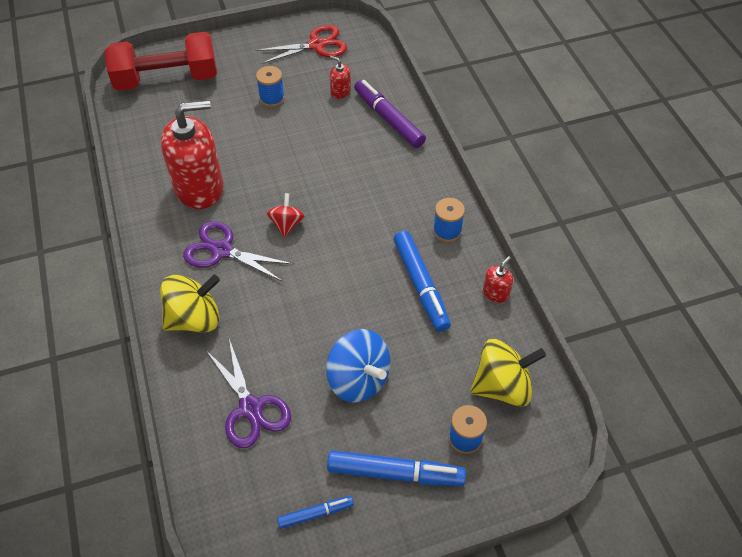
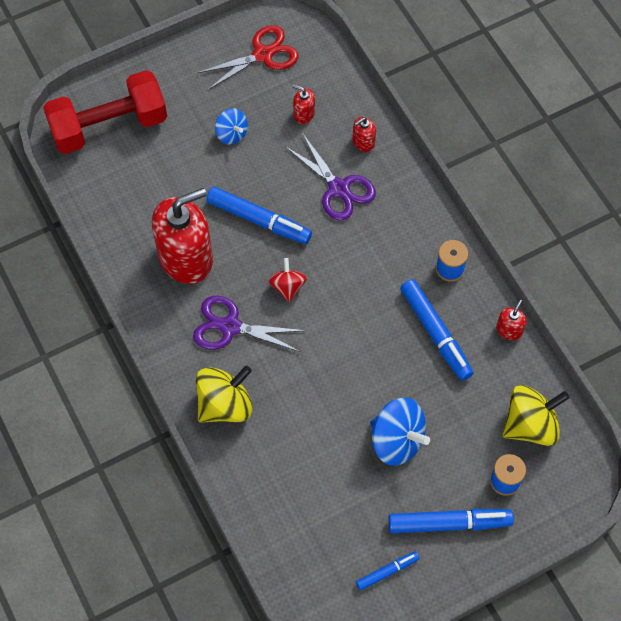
camera: 10 degrees left, 10 degrees up
purple scissors [205,339,291,448] -> purple scissors moved to [285,134,376,221]
blue spool [256,66,285,107] -> blue spinning top [215,108,248,145]
purple marker [354,80,426,148] -> red soap dispenser [352,117,376,152]
none -> blue marker [206,187,312,244]

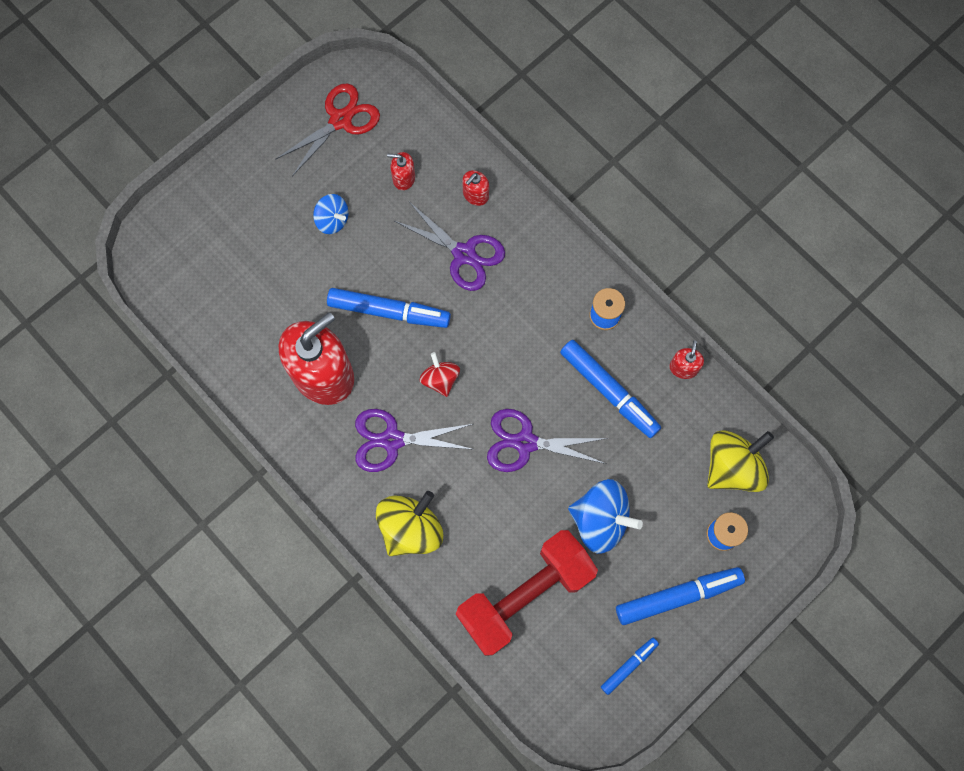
camera: 15 degrees left, 10 degrees up
red dumbbell [43,70,167,154] -> red dumbbell moved to [456,530,598,656]
none -> purple scissors [487,409,608,472]

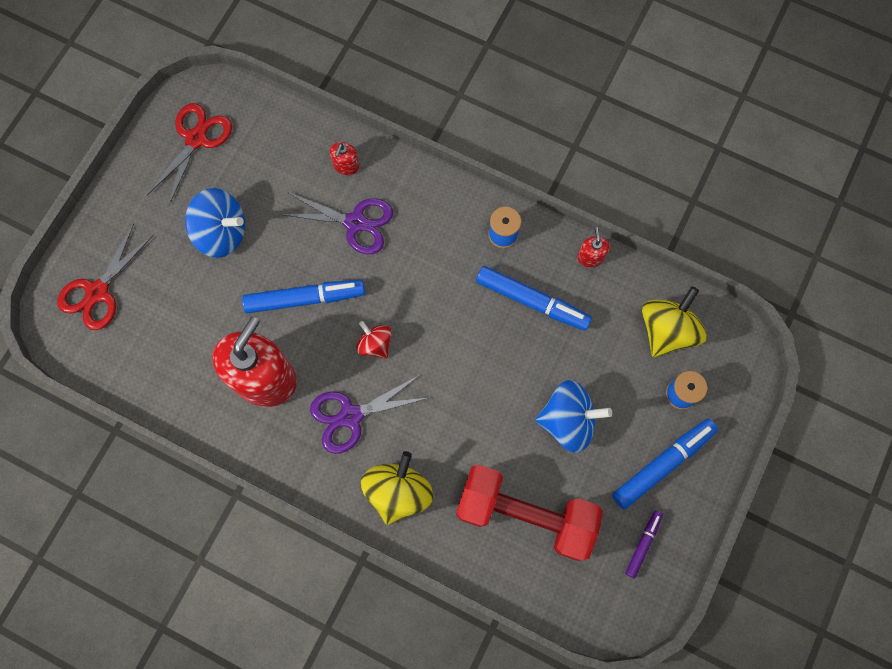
camera: 20 degrees left, 0 degrees up
blue spinning top [313,194,348,234] -> blue spinning top [185,188,245,258], size x1.71
red soap dispenser [387,152,415,190] -> none
red dumbbell [456,530,598,656] -> red dumbbell turned 75 degrees clockwise [456,465,603,561]
purple scissors [487,409,608,472] -> none
blue marker [601,638,659,695] -> purple marker [625,511,663,579]
none -> red scissors [57,223,153,330]

